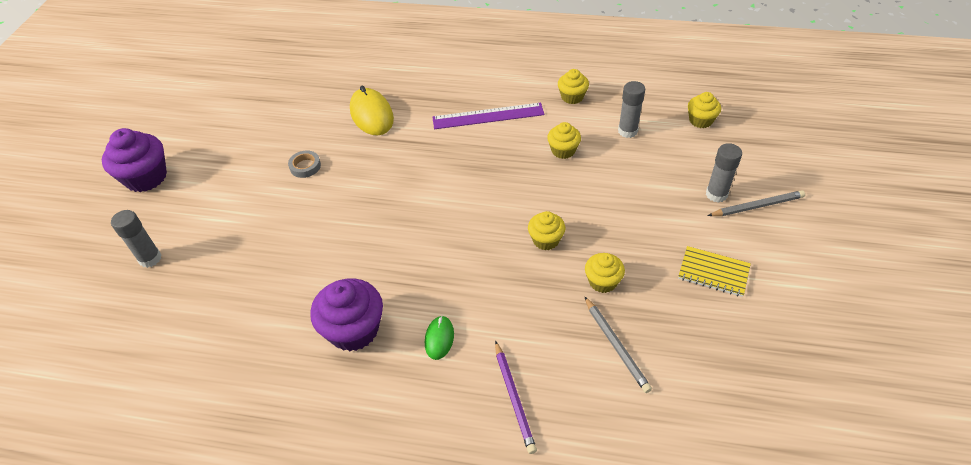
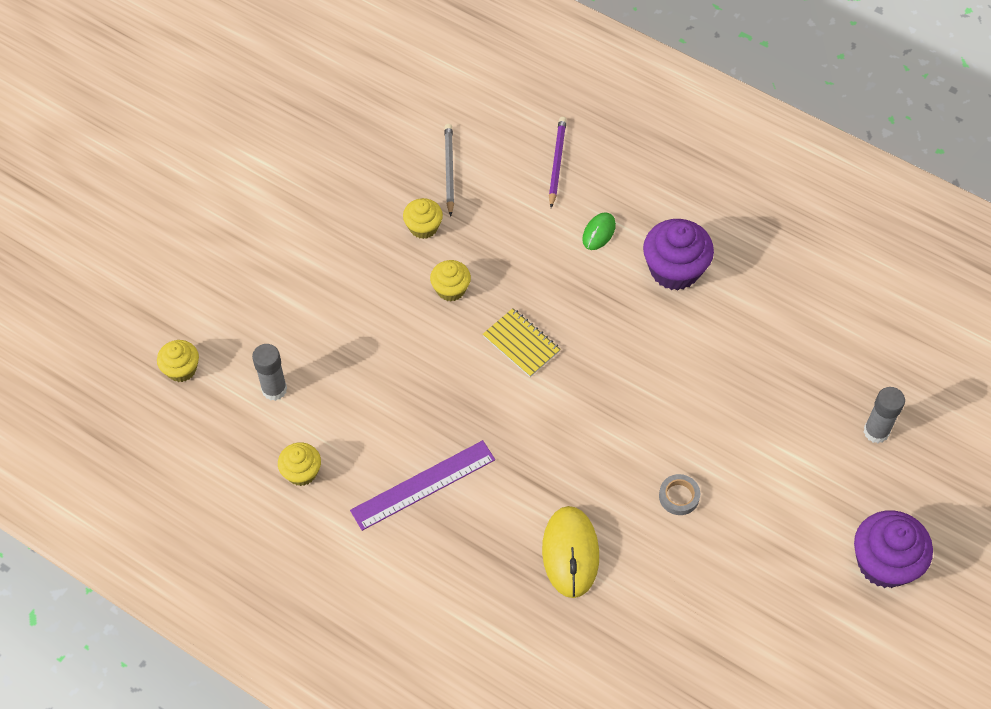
camera: 160 degrees left, 10 degrees up
purple ruler [432,103,544,129] -> purple ruler turned 45 degrees counterclockwise [350,440,495,531]
yellow cupcake [547,122,581,159] -> none
yellow notebook [678,246,751,297] -> yellow notebook moved to [483,308,561,377]
grey glue stick [706,143,742,203] -> none
grey pencil [707,190,805,216] -> none

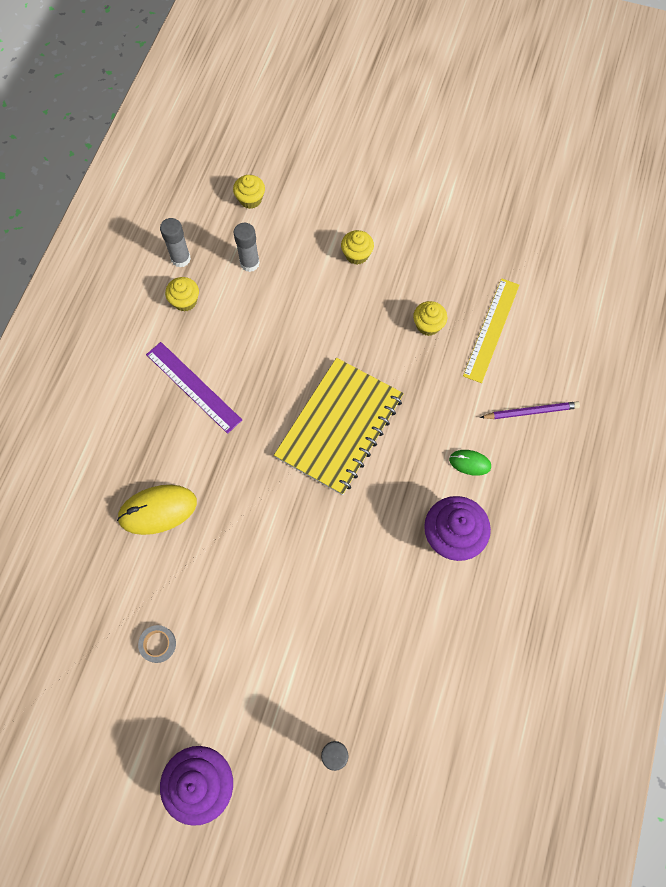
camera: 75 degrees right, 10 degrees up
yellow cupcake [430,260,471,301] -> yellow cupcake moved to [341,230,374,265]
grey pencil [444,124,454,217] -> yellow ruler [463,278,519,383]
yellow notebook [483,308,561,377] -> yellow notebook [274,358,404,495], size x2.12
grey tape [659,474,700,515] -> grey tape moved to [138,625,176,663]
none -> grey glue stick [160,218,191,268]

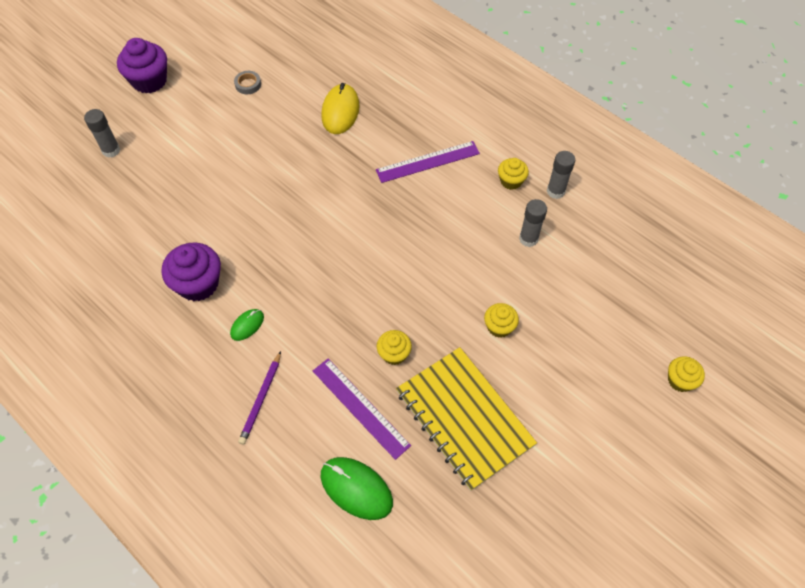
camera: 115 degrees right, 10 degrees down
yellow cupcake [233,175,265,209] -> yellow cupcake moved to [668,356,705,392]
yellow notebook [274,358,404,495] -> yellow notebook moved to [396,347,537,491]
yellow ruler [463,278,519,383] -> purple ruler [313,359,411,460]
none -> green mouse [321,457,393,520]

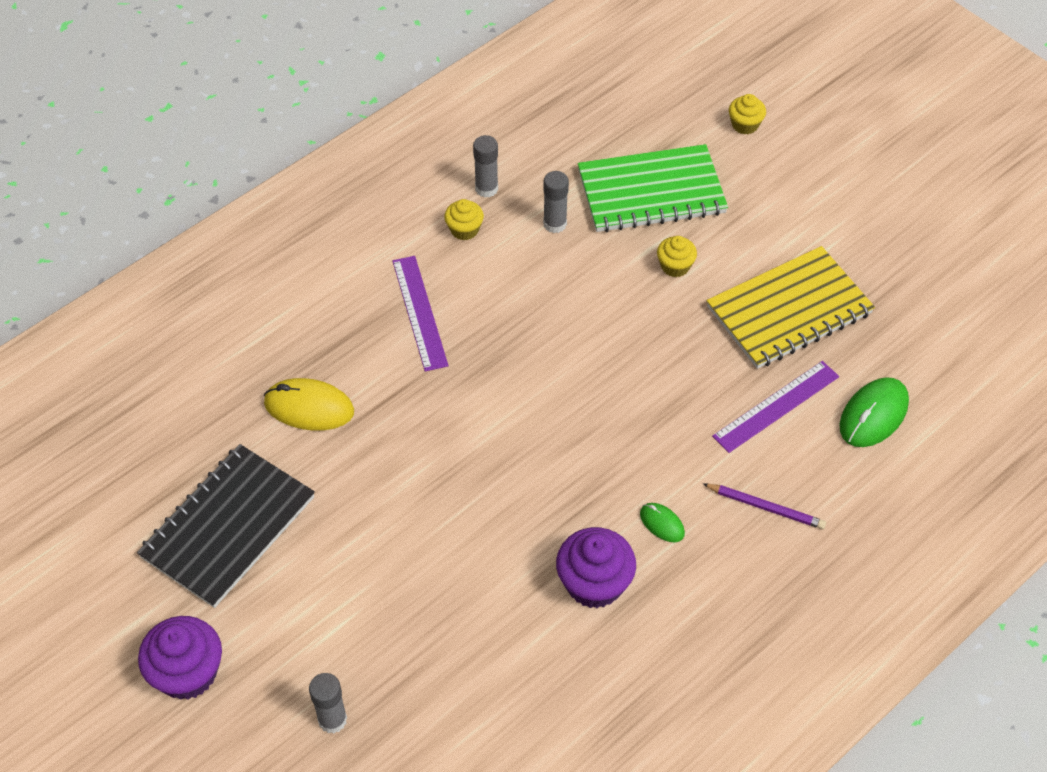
camera: 85 degrees left, 5 degrees down
grey tape [234,71,261,94] -> black notebook [137,444,315,608]
yellow cupcake [377,330,412,365] -> none
none -> green notebook [578,144,728,232]

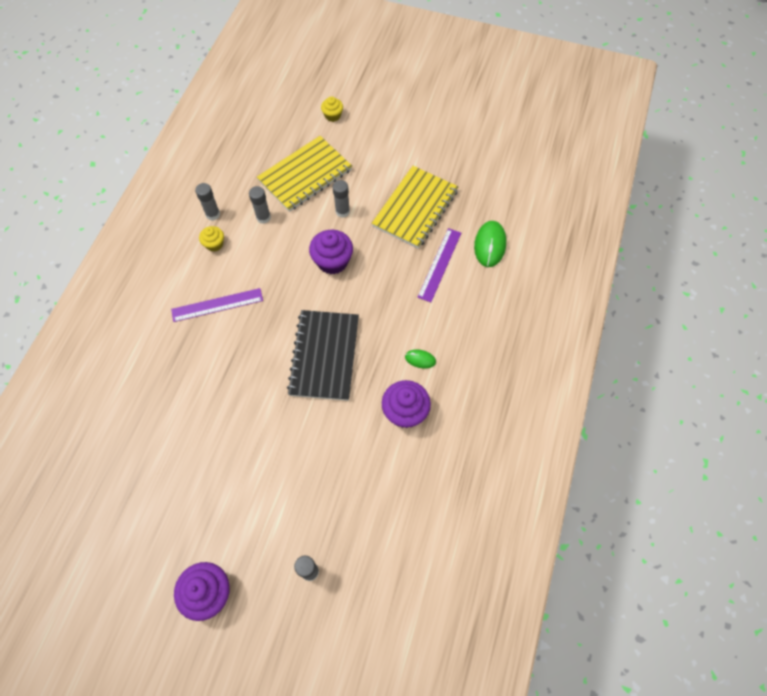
camera: 30 degrees left, 10 degrees up
black notebook [137,444,315,608] -> black notebook moved to [287,310,359,401]
yellow mouse [264,378,354,431] -> none
purple ruler [392,256,448,372] -> purple ruler turned 60 degrees counterclockwise [171,288,263,322]
green notebook [578,144,728,232] -> yellow notebook [257,136,352,212]
yellow cupcake [657,236,697,277] -> grey glue stick [333,180,350,218]
purple pencil [703,484,826,529] -> none
none -> purple cupcake [309,230,353,274]

